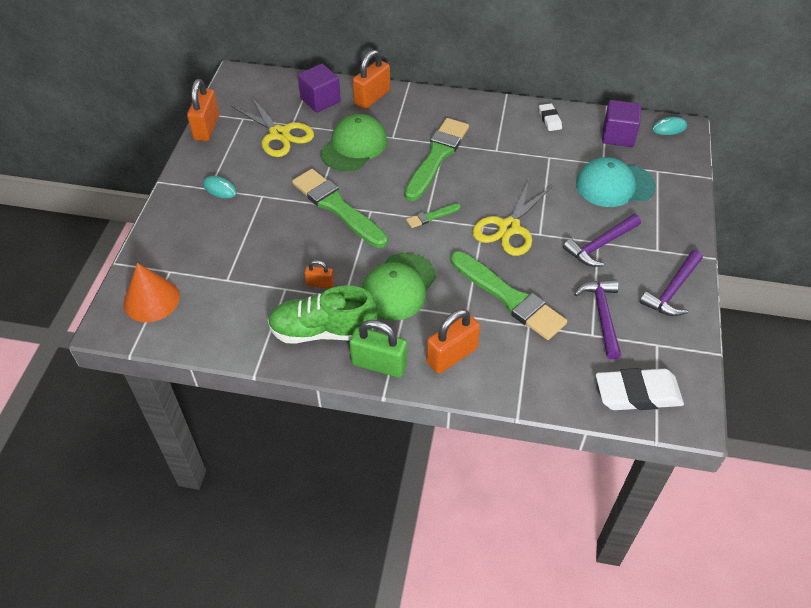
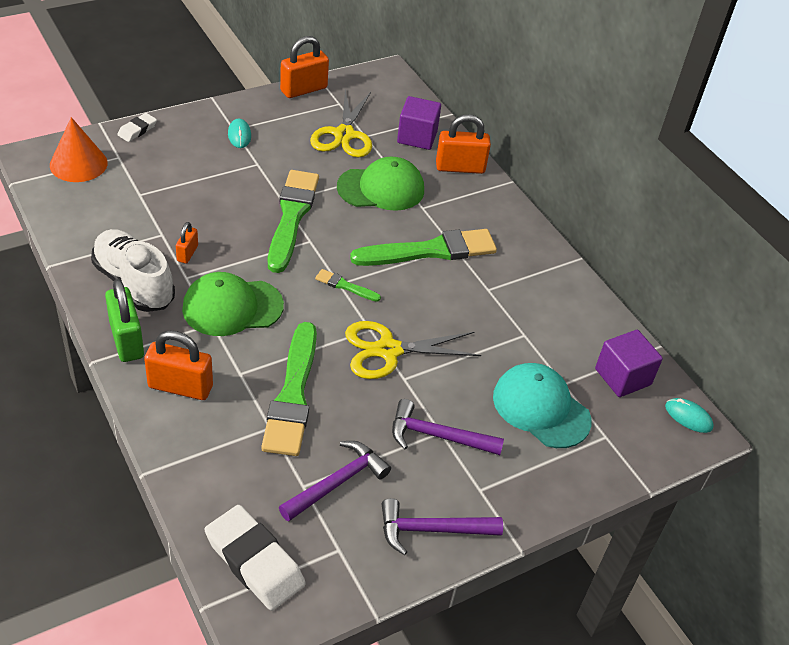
camera: 45 degrees right, 5 degrees down
green shoe [268,286,378,343] -> white shoe [91,229,175,312]
orange padlock [304,260,334,289] -> orange padlock turned 45 degrees clockwise [176,222,198,264]
white eraser [539,103,562,131] -> white eraser moved to [117,113,157,142]

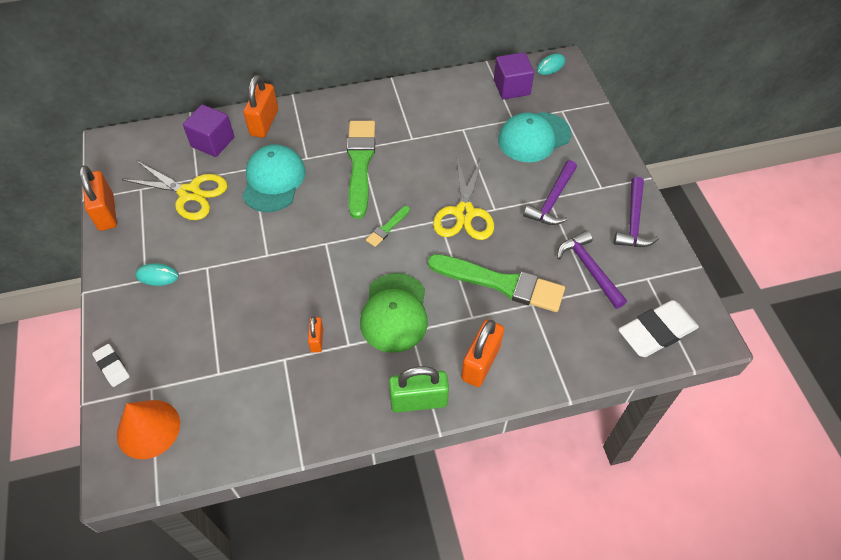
camera: 70 degrees left, 10 degrees up
white shoe [91,229,175,312] -> none
orange padlock [176,222,198,264] -> orange padlock turned 60 degrees clockwise [308,316,324,352]
green brush [268,170,319,273] -> none
green cap [337,157,424,211] -> turquoise cap [242,145,306,212]

